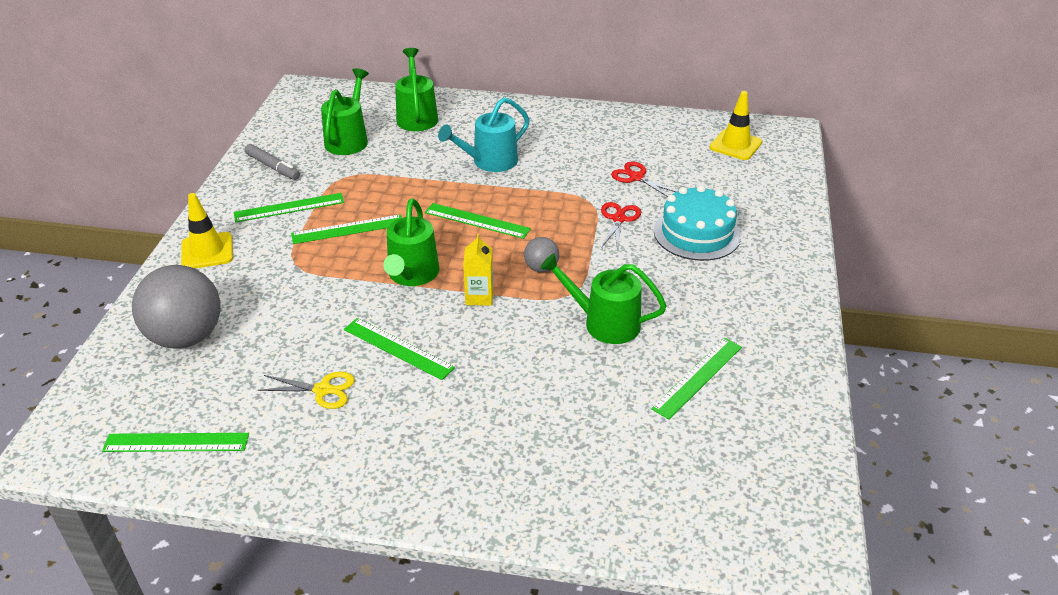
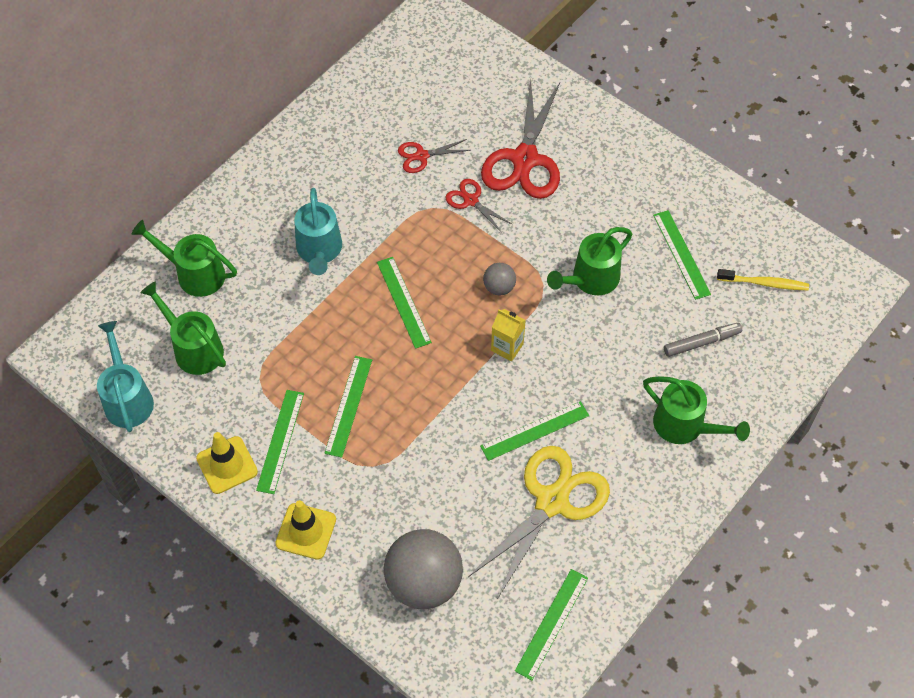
camera: 60 degrees left, 20 degrees up
grey marker [245,144,300,180] -> grey marker moved to [664,323,742,357]
yellow scissors [258,372,355,409] -> yellow scissors [468,446,610,598], size x2.06
green watering can [383,199,439,286] -> green watering can moved to [643,376,750,444]
green ruler [425,203,531,239] -> green ruler turned 75 degrees counterclockwise [377,257,432,349]
turquoise cake [654,185,741,261] -> red scissors [481,79,560,199]
yellow traffic cone [709,91,762,160] -> yellow traffic cone moved to [196,432,258,494]
none -> turquoise watering can [97,321,154,432]
none -> yellow toothbrush [717,269,809,290]

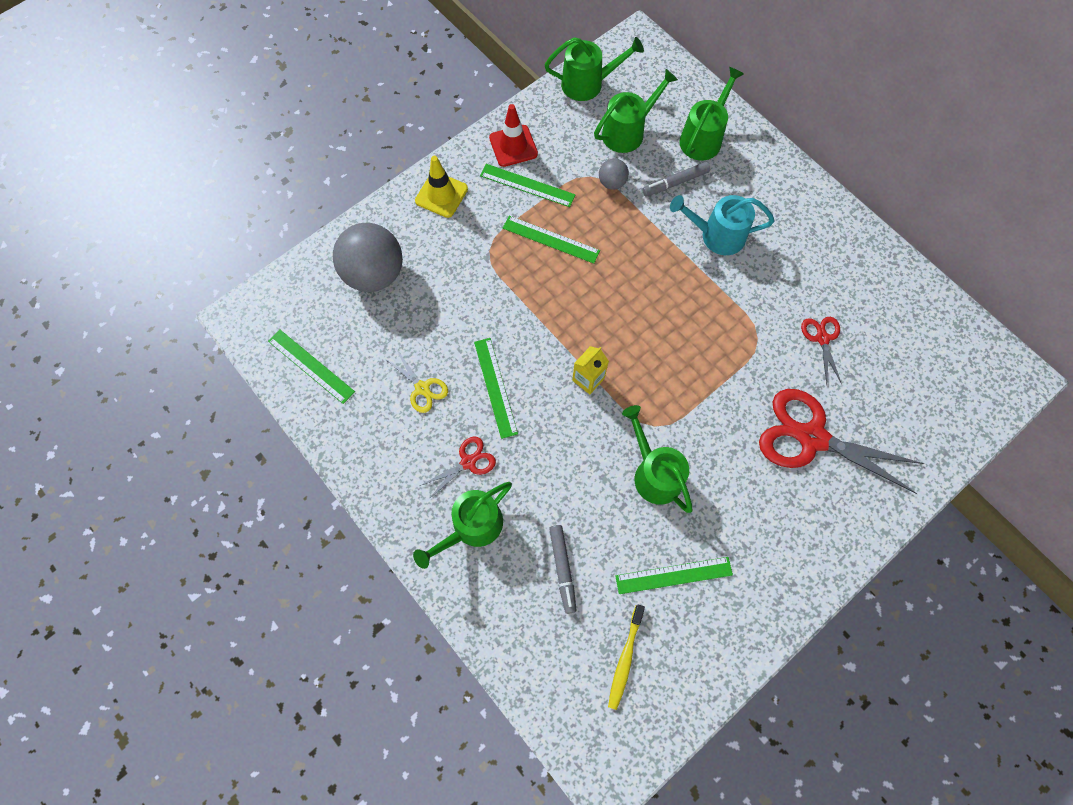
camera: 100 degrees right, 10 degrees up
turquoise watering can [97,321,154,432] -> green watering can [545,37,644,101]
yellow traffic cone [196,432,258,494] -> red traffic cone [489,104,538,167]
green ruler [377,257,432,349] -> none
red scissors [446,179,513,233] -> red scissors moved to [420,436,496,499]
yellow scissors [468,446,610,598] -> yellow scissors [384,350,448,413], size x0.48
grey ball [483,263,516,295] -> grey ball moved to [599,158,629,190]
none -> grey marker [642,162,710,196]

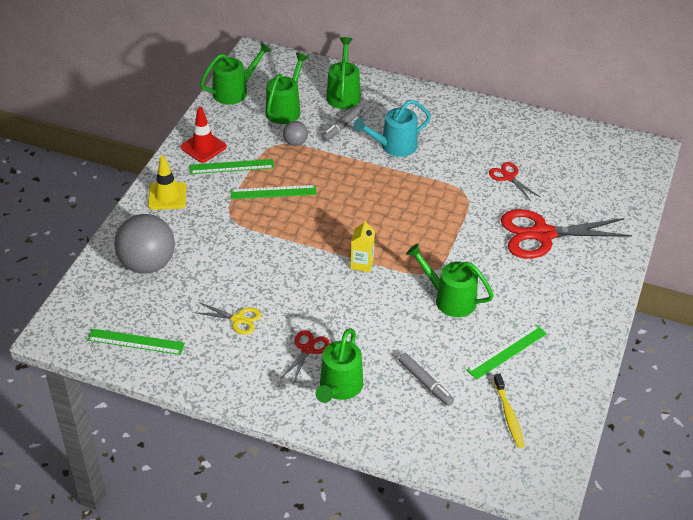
camera: 30 degrees left, 25 degrees down
green ruler [474,338,518,439] -> none

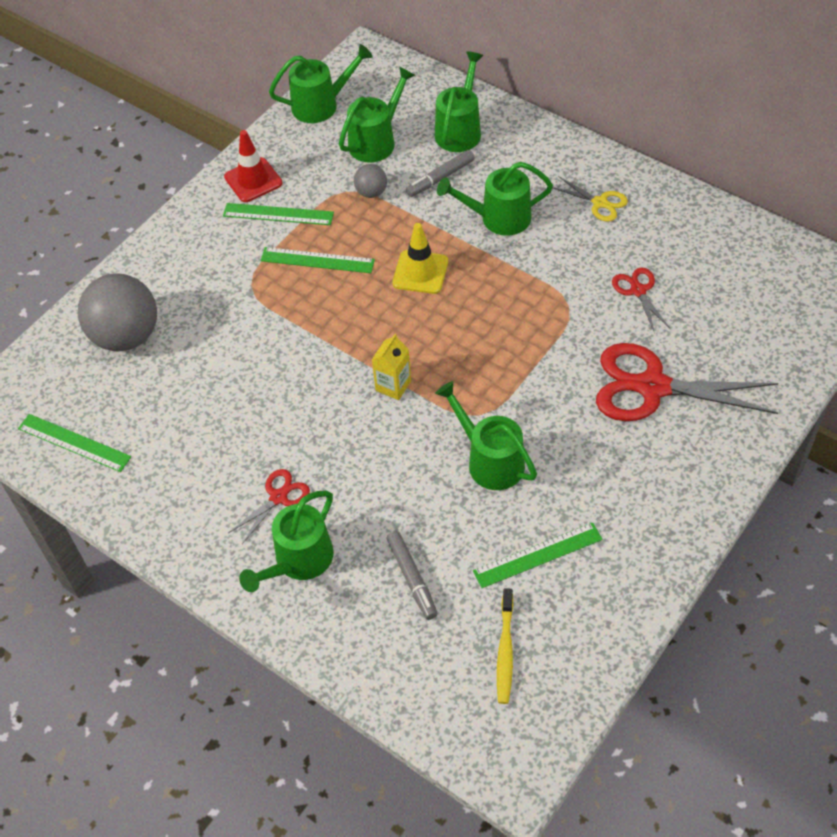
camera: 20 degrees right, 10 degrees up
yellow traffic cone [148,156,186,210] -> yellow traffic cone moved to [393,223,448,294]
yellow scissors [194,302,261,335] -> yellow scissors moved to [552,176,628,222]
turquoise watering can [353,100,431,157] -> green watering can [437,162,553,236]

